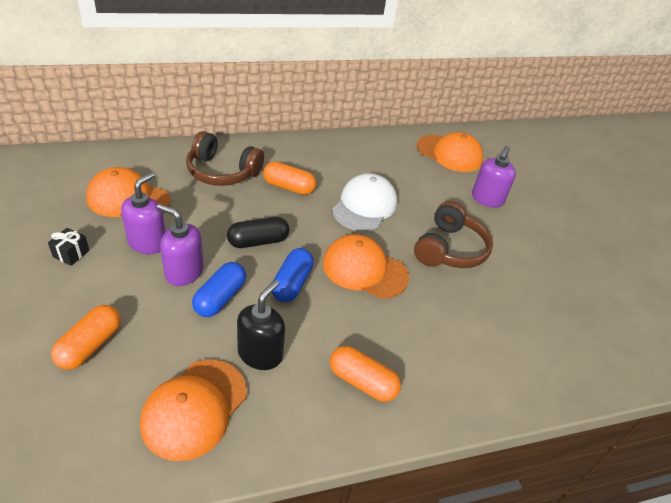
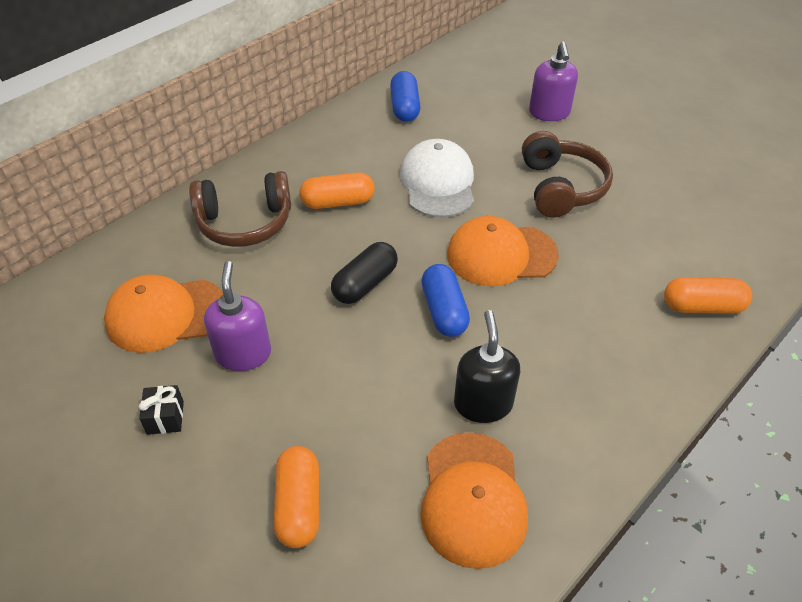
camera: 25 degrees left, 5 degrees up
purple soap dispenser [157,204,204,286] -> none
blue capsule [192,262,246,317] -> blue capsule moved to [390,71,421,122]
orange capsule [330,346,401,402] -> orange capsule moved to [664,277,752,314]
orange cap [417,132,483,172] -> none

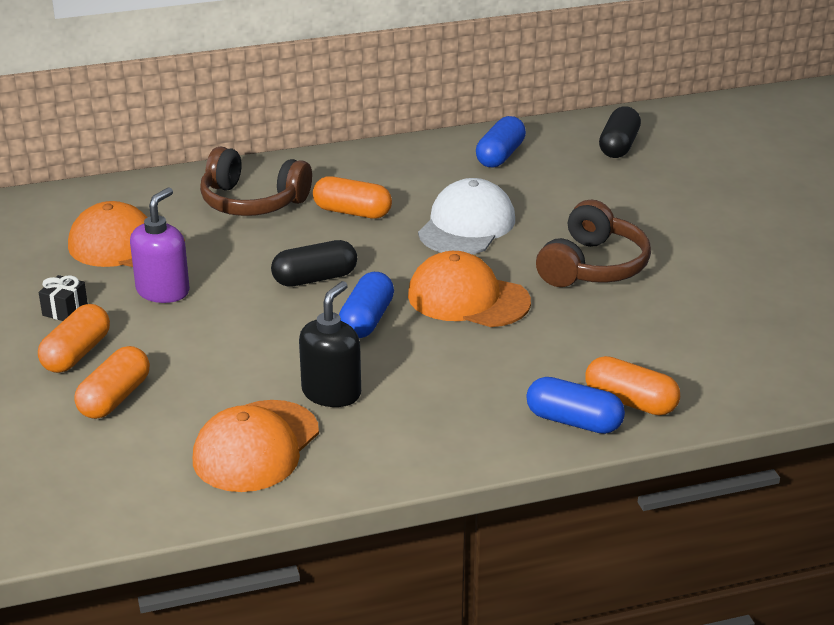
camera: 30 degrees right, 15 degrees down
purple soap dispenser [529,42,578,121] -> none
none -> orange capsule [38,304,110,373]
none -> blue capsule [526,377,625,434]
none -> black capsule [599,106,641,158]

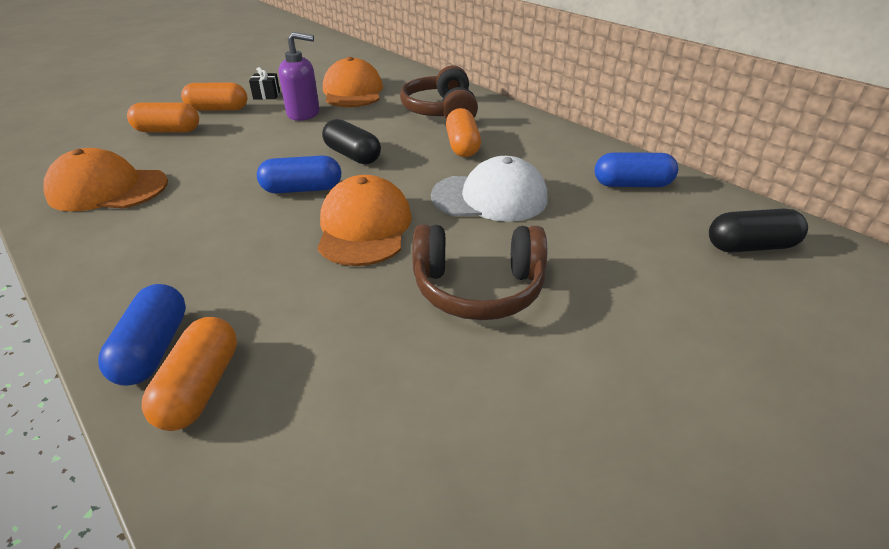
camera: 65 degrees right, 5 degrees up
black soap dispenser [299,281,361,407] -> none

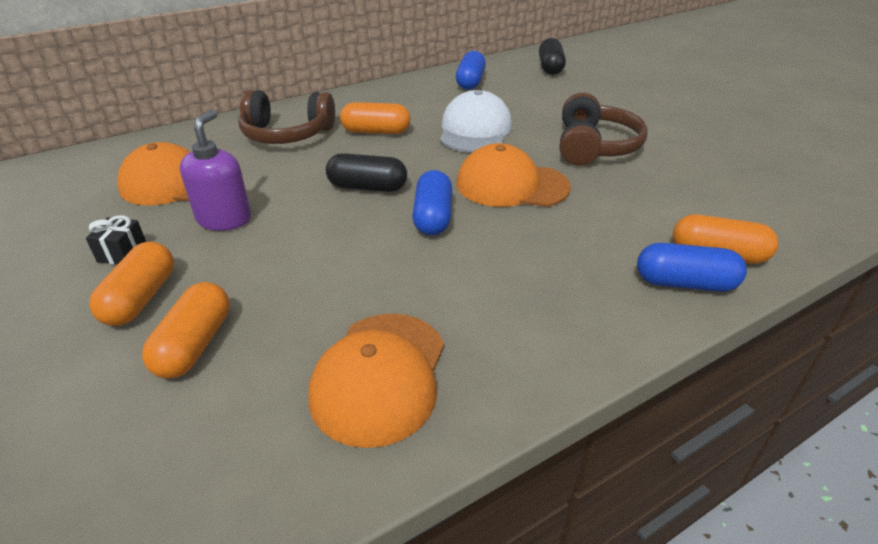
camera: 80 degrees left, 0 degrees up
black capsule [322,119,381,164] -> black capsule turned 45 degrees clockwise [326,153,407,192]

